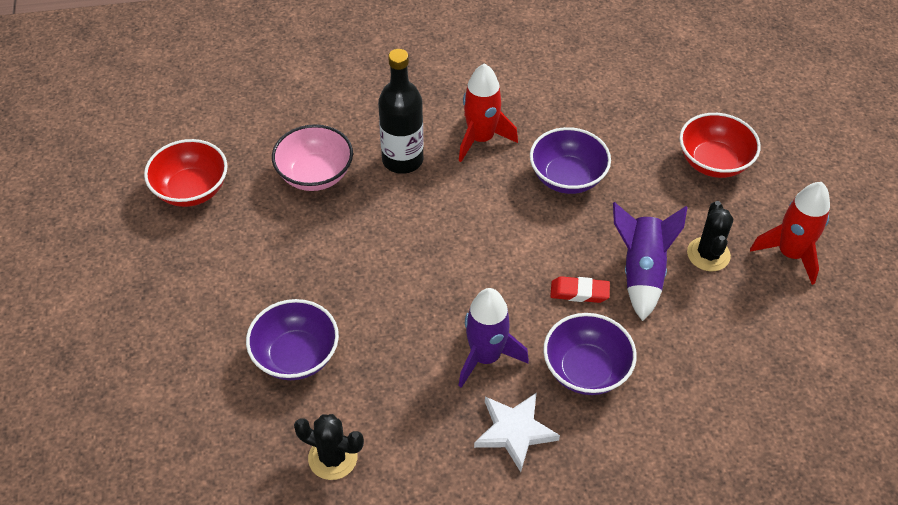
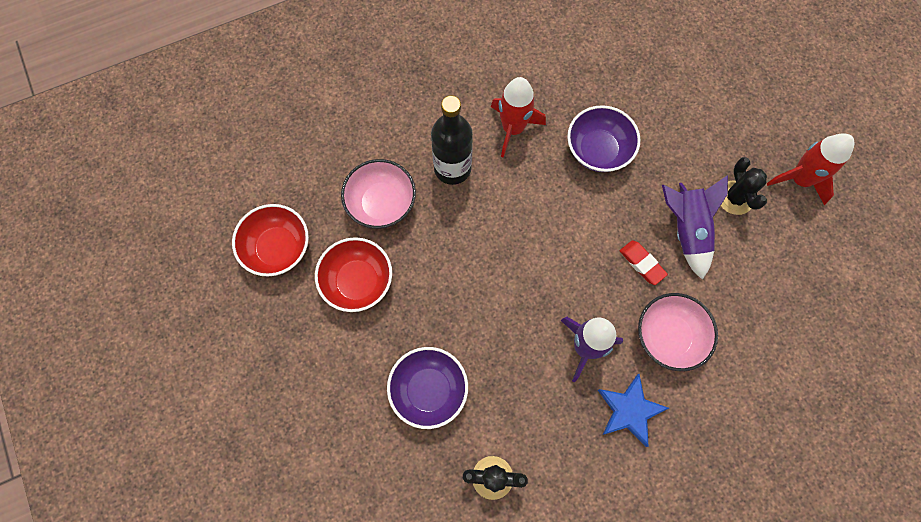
camera: 15 degrees left, 20 degrees up
white star [474,392,560,472] -> blue star [598,374,669,447]
purple bowl [543,313,637,395] -> pink bowl [638,293,718,371]
red eraser [550,276,610,303] -> red eraser turned 60 degrees clockwise [620,240,668,285]
red bowl [679,113,761,178] -> red bowl moved to [315,237,392,312]

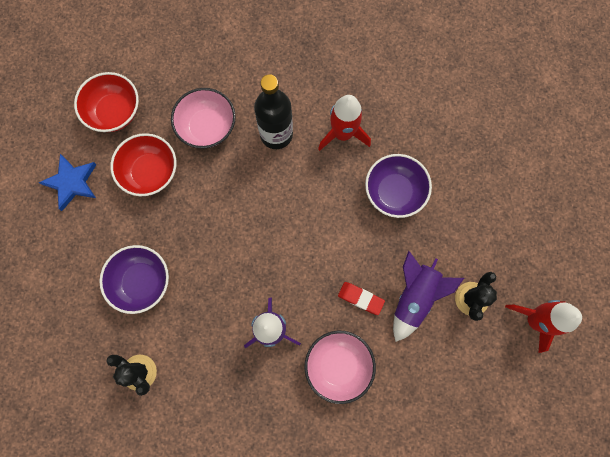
camera: 35 degrees right, 5 degrees up
blue star [598,374,669,447] -> blue star moved to [38,154,97,211]
red eraser [620,240,668,285] -> red eraser turned 60 degrees counterclockwise [338,282,385,315]

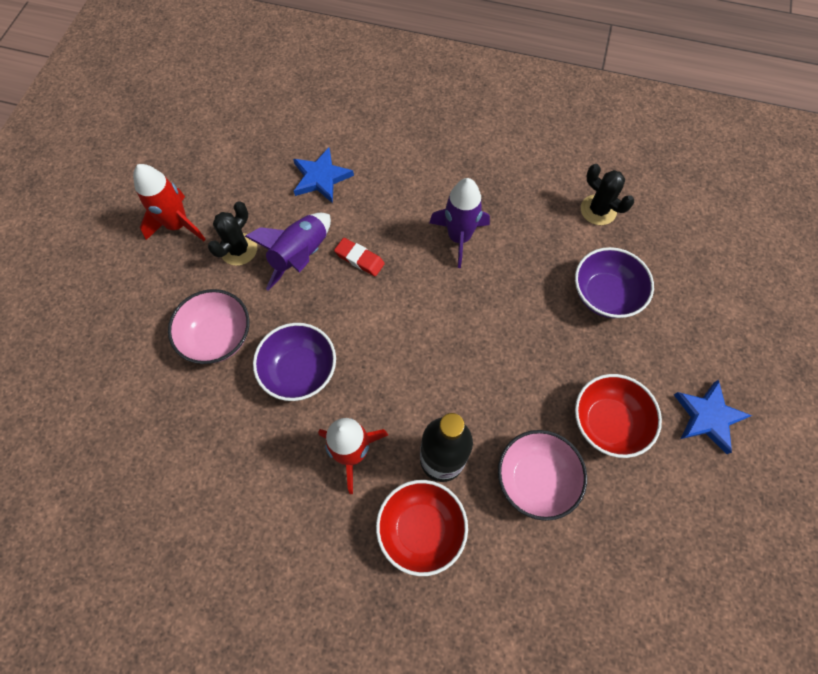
camera: 175 degrees left, 10 degrees down
red bowl [74,72,139,132] -> red bowl moved to [376,480,468,576]
pink bowl [305,331,376,404] -> pink bowl moved to [168,289,250,364]
none -> blue star [293,148,354,203]

